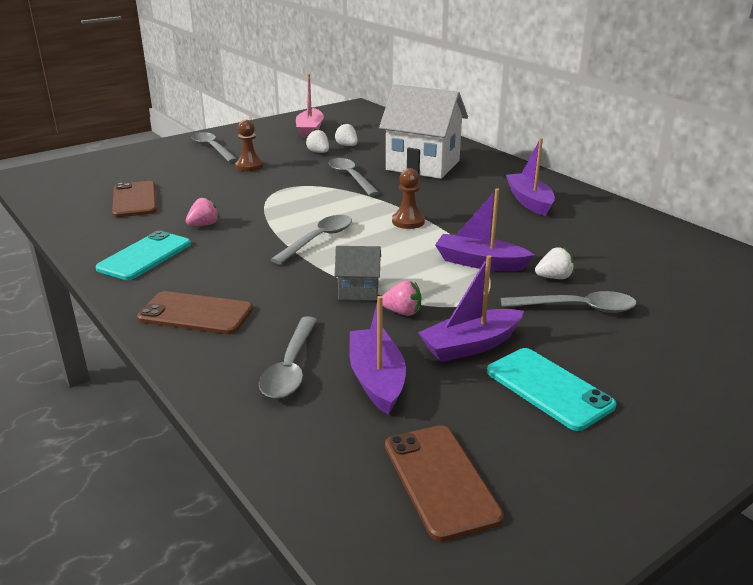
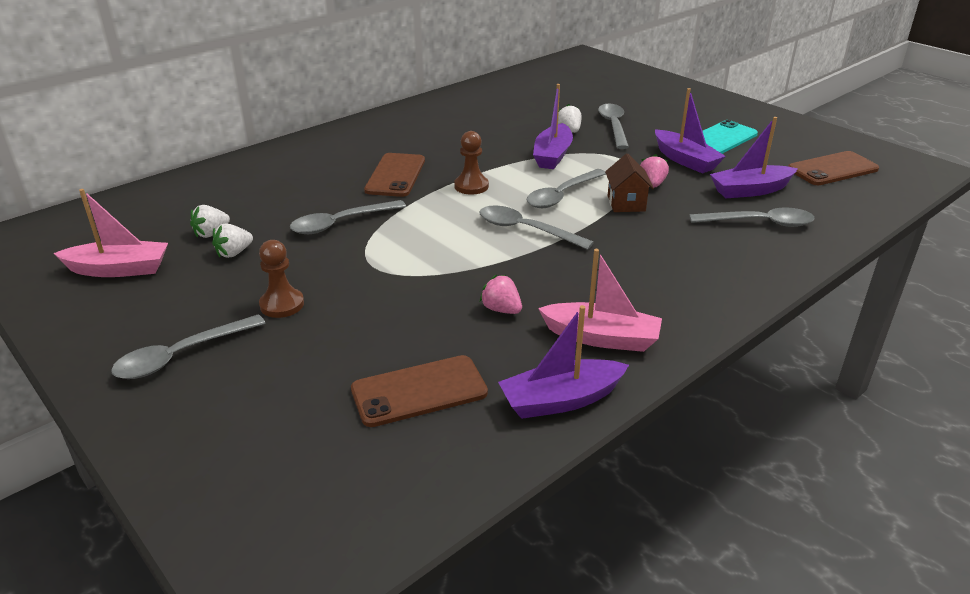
camera: 95 degrees left, 5 degrees up
turquoise phone [95,231,191,280] -> pink boat [538,249,662,352]
brown phone [137,291,253,334] -> brown phone moved to [364,153,425,197]
grey house [335,246,381,300] -> brown house [605,153,654,212]
white house [379,84,468,179] -> none
purple boat [506,138,555,216] -> purple boat moved to [498,305,629,419]
none -> grey spoon [527,169,606,208]

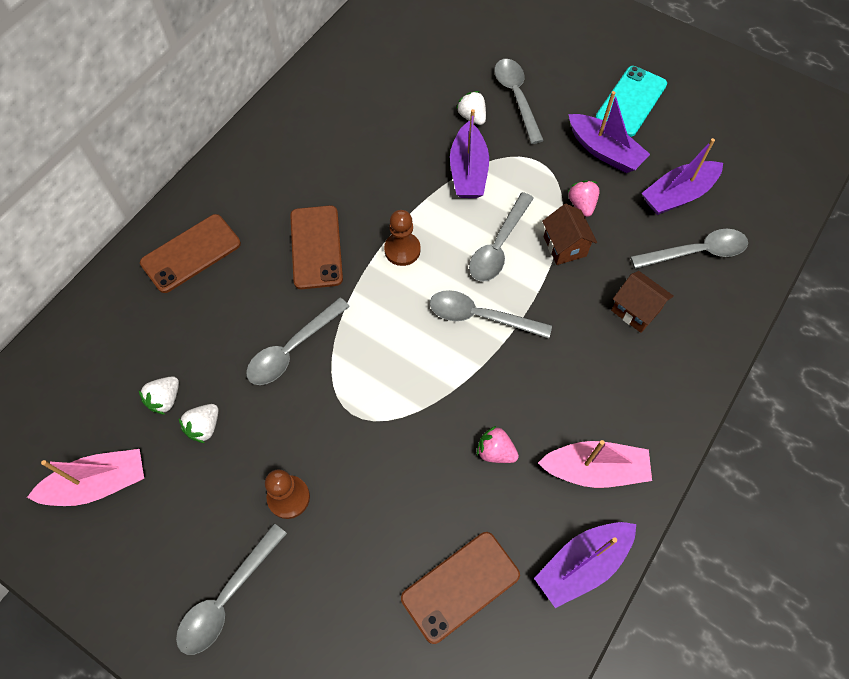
camera: 15 degrees left, 30 degrees up
brown phone [788,151,879,185] -> brown phone moved to [140,214,241,293]
none -> brown house [611,271,674,333]

